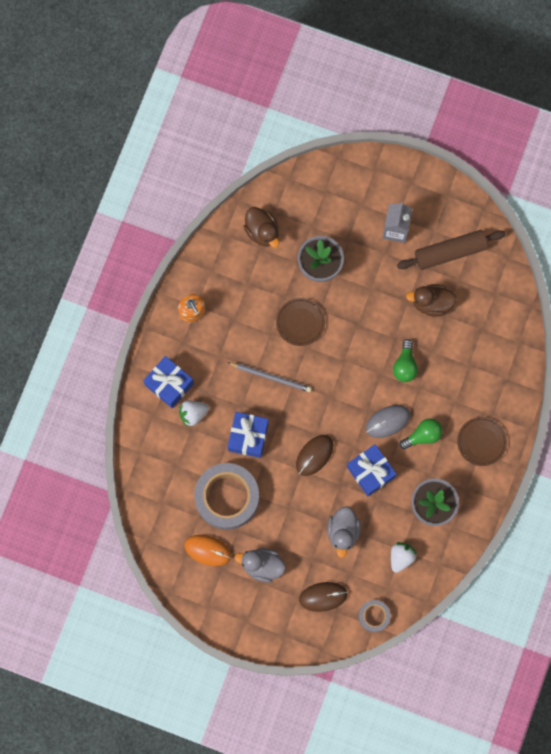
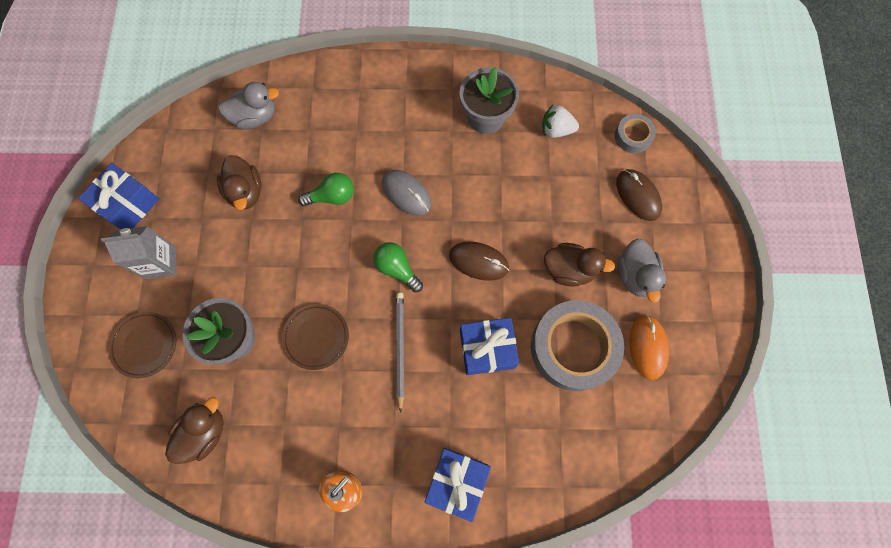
camera: 110 degrees left, 5 degrees down
white strawberry [179,401,209,427] -> none
grey duck [327,506,361,558] -> grey duck moved to [218,82,279,129]
blue gift [347,444,397,496] -> blue gift moved to [78,163,159,229]
brown rolling pin [397,230,506,270] -> none
green light bulb [399,418,443,450] -> green light bulb moved to [373,242,423,292]
brown plate [457,417,507,466] -> brown plate moved to [108,312,176,378]
none -> brown duck [544,243,615,287]

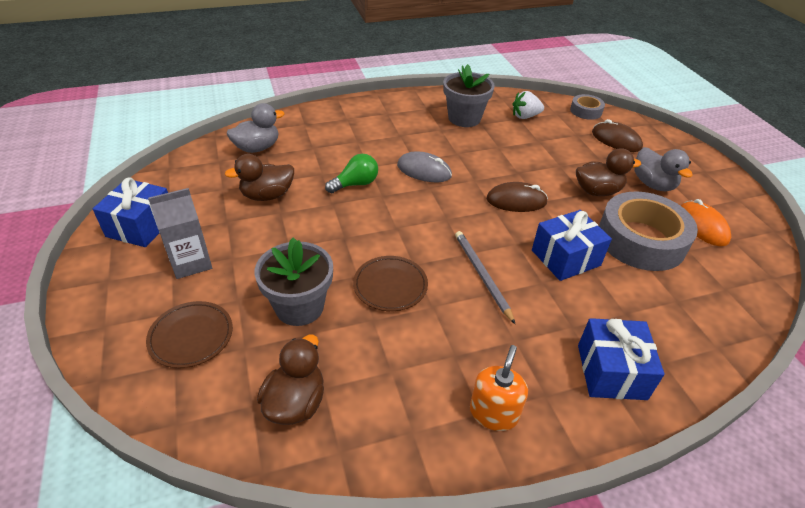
camera: 20 degrees left, 30 degrees down
brown duck [217,155,261,210] -> brown duck turned 105 degrees clockwise [225,154,294,201]
green light bulb [373,242,423,292] -> none

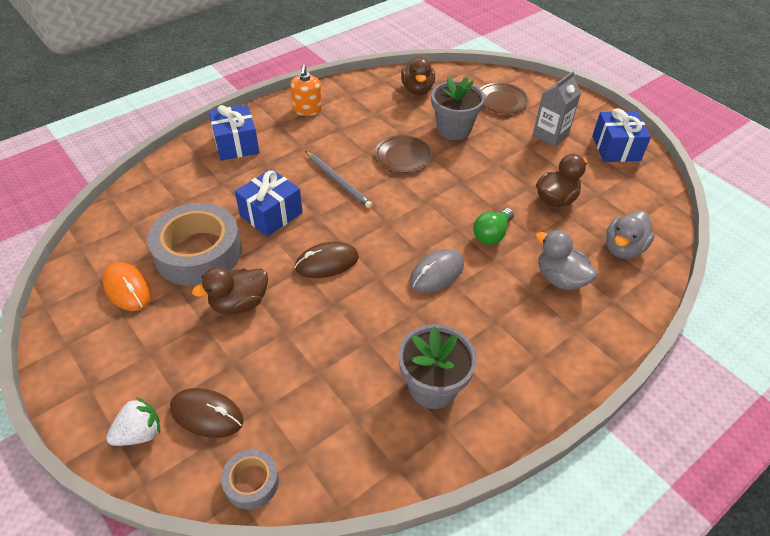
camera: 160 degrees right, 5 degrees up
grey mouse [397,151,452,182] -> grey mouse turned 45 degrees counterclockwise [409,249,464,292]
white strawberry [512,91,544,119] -> white strawberry moved to [106,397,160,446]
grey duck [635,147,693,191] -> grey duck moved to [535,230,597,290]

